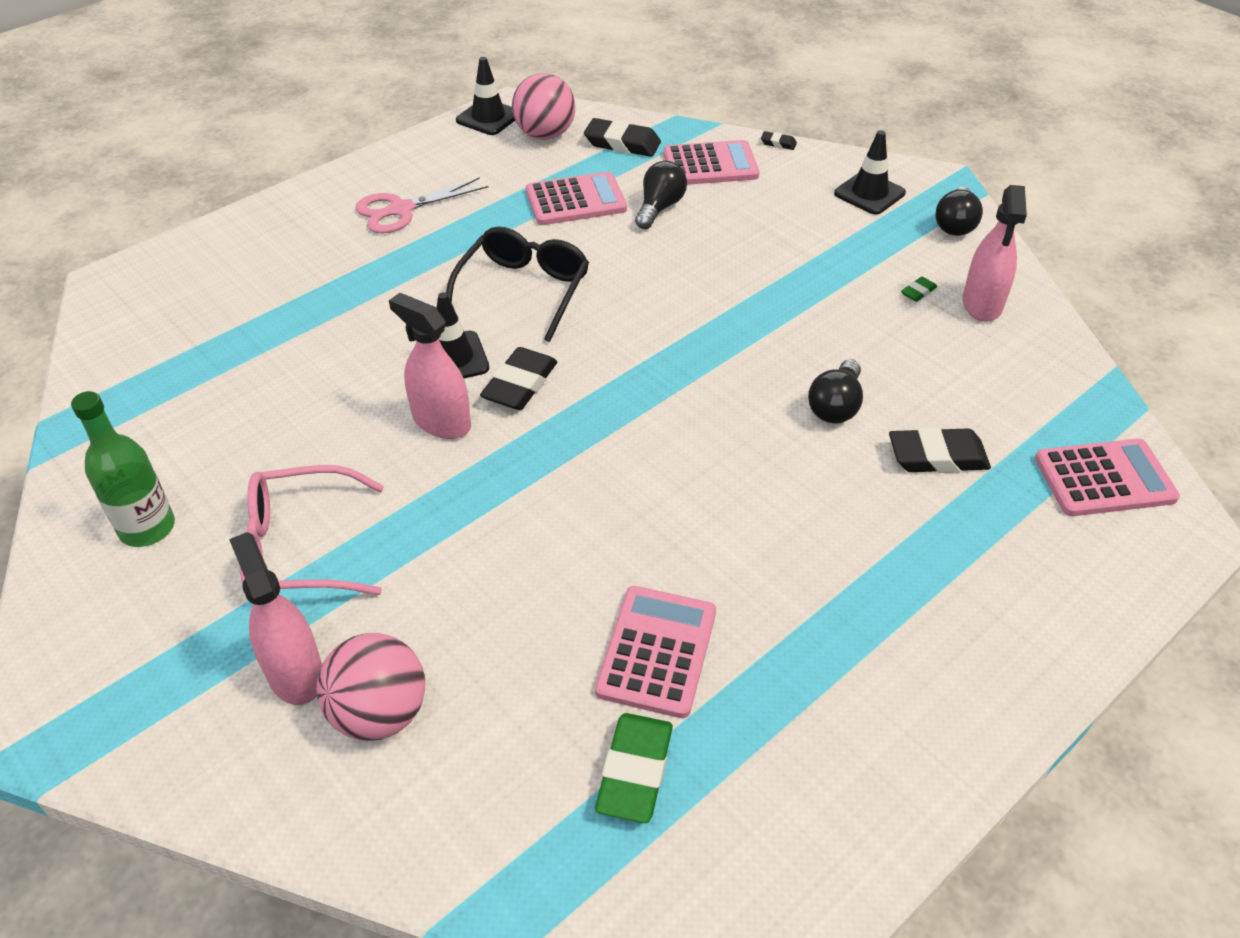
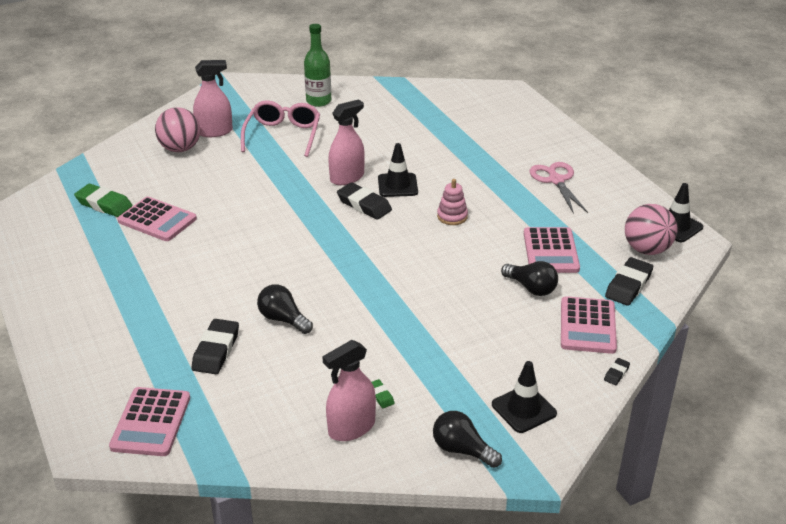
camera: 105 degrees right, 10 degrees down
black glasses [446,226,589,342] -> pink stacking toy [437,179,468,225]
pink spray bottle [963,185,1027,322] -> pink spray bottle turned 60 degrees counterclockwise [322,340,376,441]

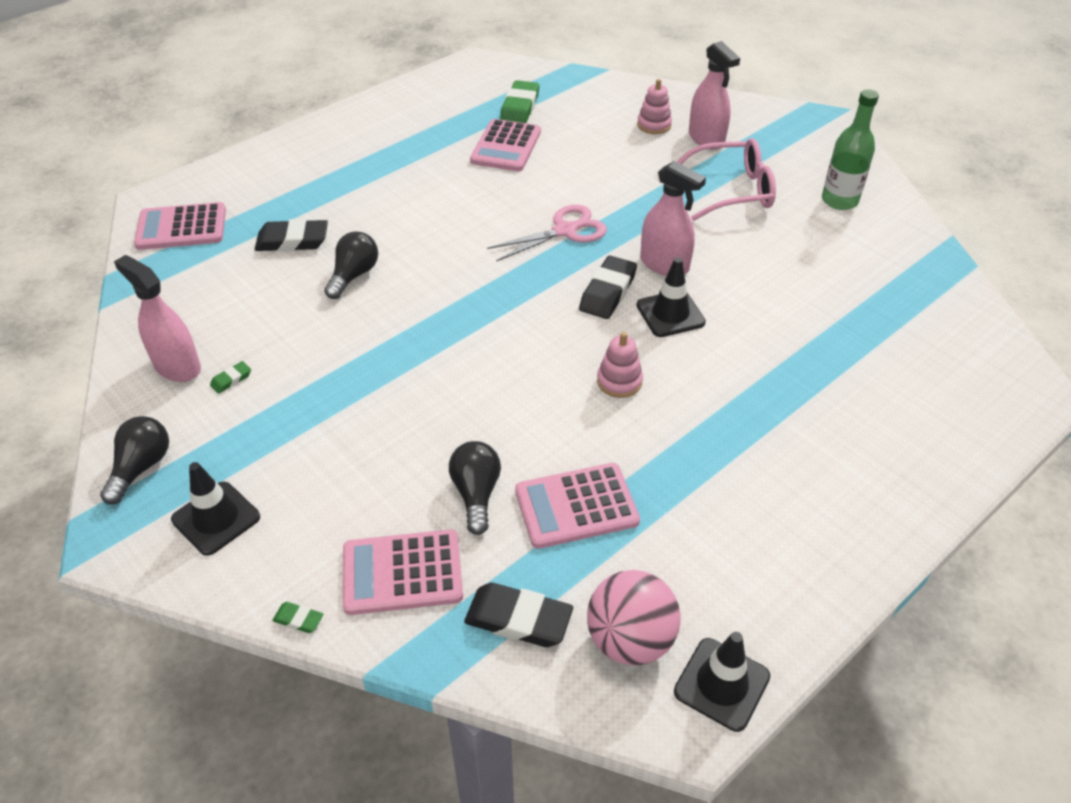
camera: 75 degrees right, 10 degrees up
pink ball [155,107,200,152] -> pink stacking toy [637,79,672,134]
black light bulb [501,261,558,296] -> black light bulb turned 150 degrees clockwise [449,441,501,535]
pink scissors [530,162,588,214] -> pink scissors moved to [487,205,607,262]
black eraser [604,358,630,385] -> green eraser [272,602,323,633]

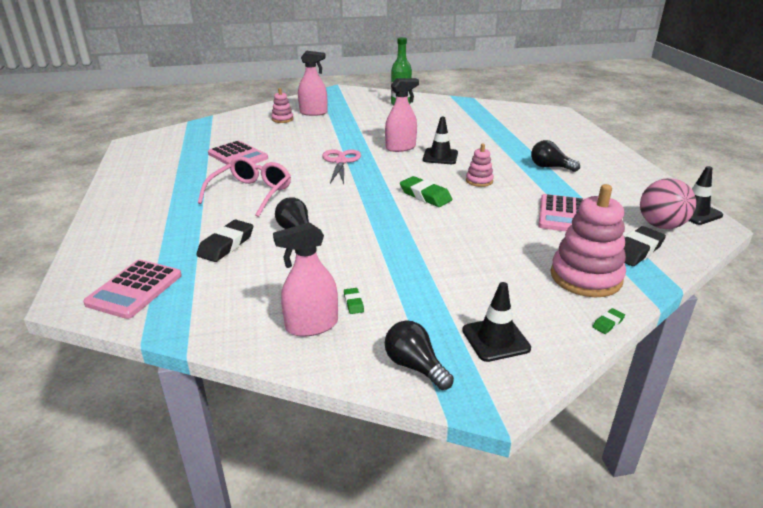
camera: 60 degrees left, 15 degrees down
pink calculator [343,529,463,615] -> pink stacking toy [551,184,626,297]
black light bulb [449,441,501,535] -> black light bulb moved to [531,140,580,172]
green eraser [500,80,539,123] -> green eraser moved to [400,176,452,207]
black eraser [579,255,637,319] -> none
pink glasses [677,138,776,221] -> pink glasses moved to [198,156,291,217]

